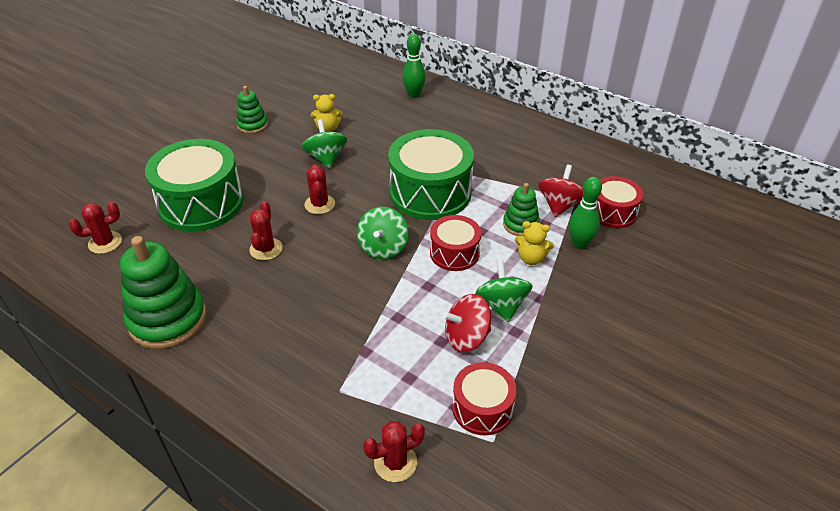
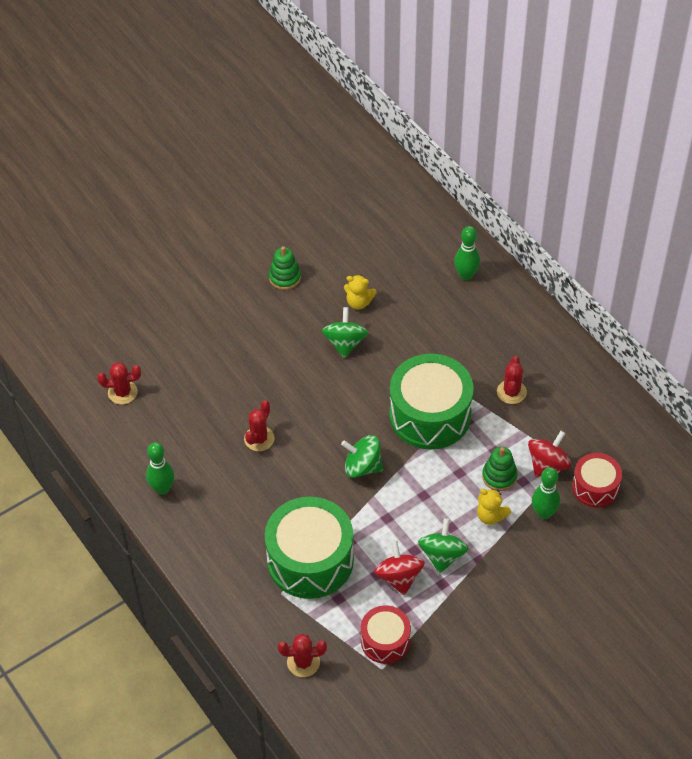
camera: 20 degrees right, 10 degrees up
green stacking toy [120,236,207,349] -> green bowling pin [146,442,175,495]
green drum [145,139,244,232] -> green drum moved to [265,497,354,599]
red cactus [304,164,335,214] -> red cactus moved to [497,356,527,404]
green spinning top [357,207,409,259] -> green spinning top turned 75 degrees clockwise [341,435,383,478]
red drum [430,215,481,271] -> none
red spinning top [443,294,491,353] -> red spinning top turned 75 degrees clockwise [374,540,425,595]

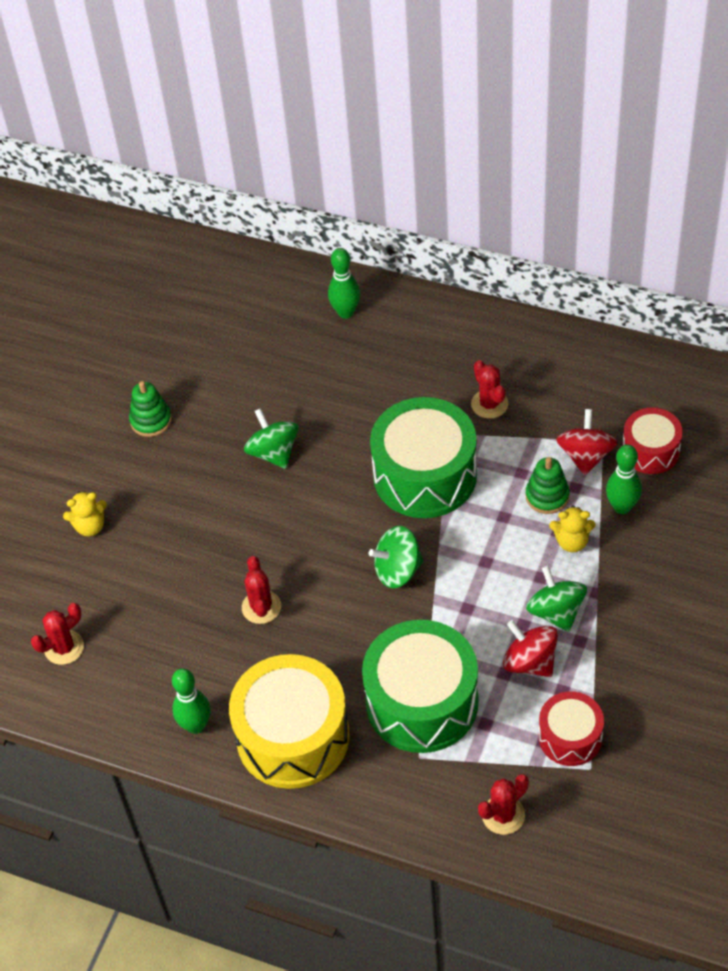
camera: 30 degrees left, 0 degrees up
yellow teddy bear [344,275,376,309] -> yellow teddy bear moved to [63,491,107,536]
none -> yellow drum [229,654,350,789]

